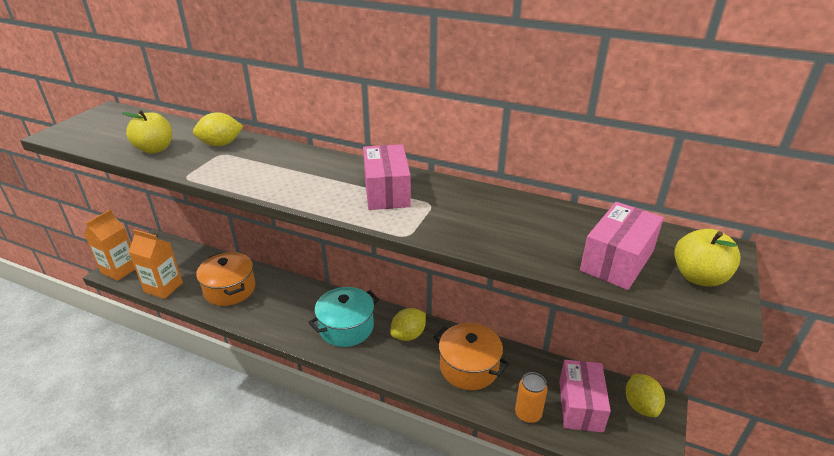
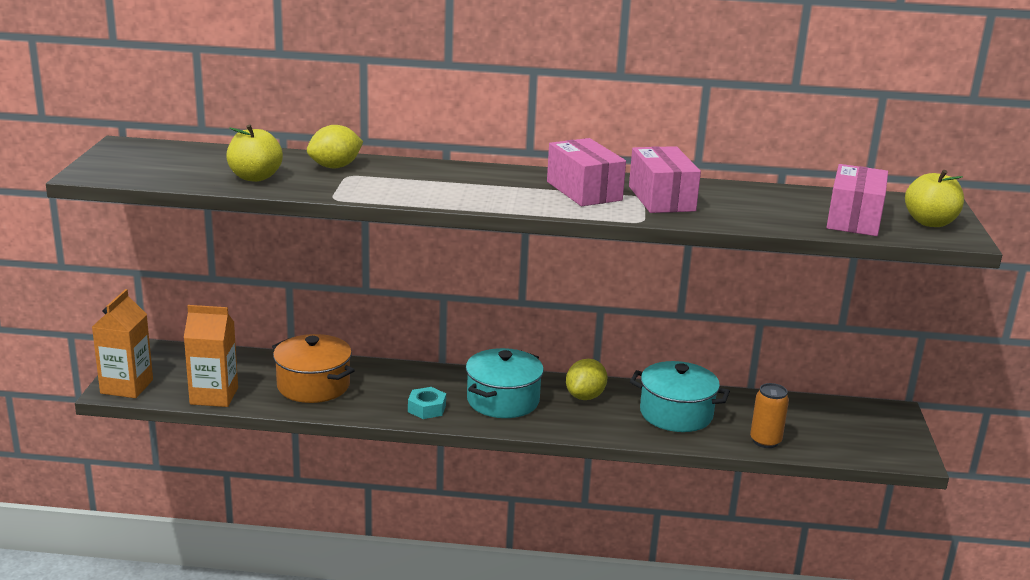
camera: 20 degrees left, 10 degrees down
orange pot [434,323,509,390] -> turquoise pot [630,361,730,432]
pink box [559,360,611,433] -> pink box moved to [629,146,701,213]
yellow lemon [626,374,665,417] -> none
none -> turquoise nut [408,387,446,419]

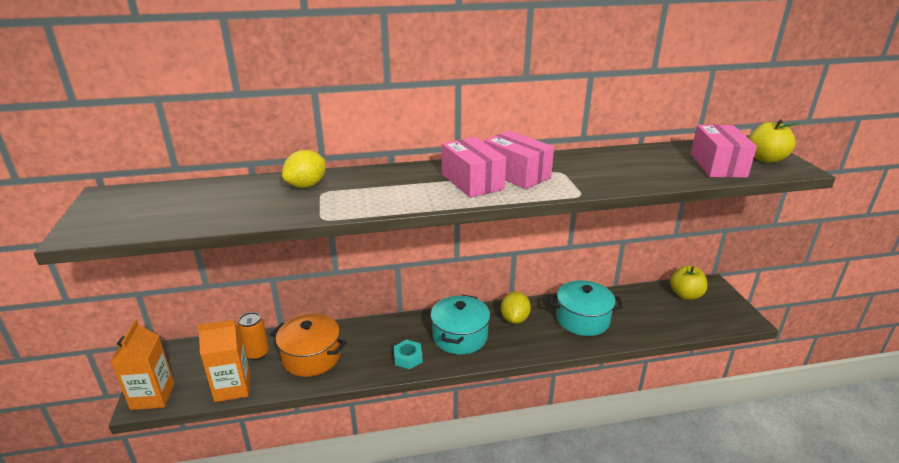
camera: 15 degrees left, 5 degrees up
yellow apple [226,124,283,182] -> yellow apple moved to [670,266,708,300]
pink box [629,146,701,213] -> pink box moved to [442,137,506,198]
orange can [750,383,789,448] -> orange can moved to [238,312,269,361]

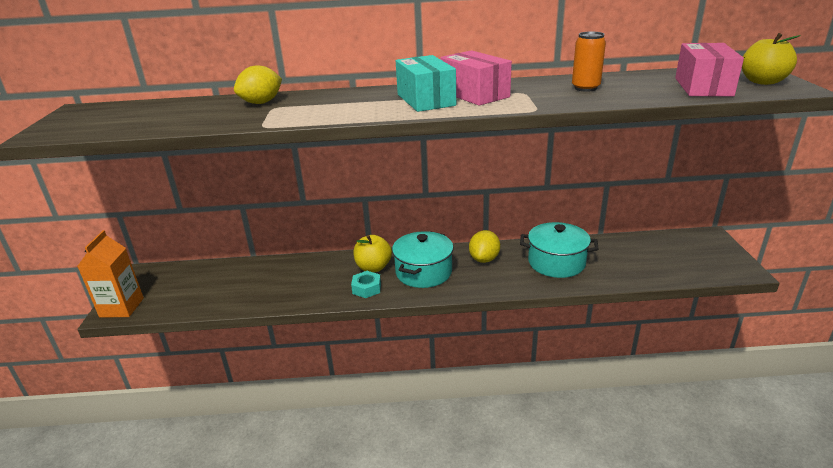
camera: 10 degrees right, 0 degrees up
orange carton [197,320,251,402] -> none
orange can [238,312,269,361] -> orange can moved to [572,32,606,92]
orange pot [271,314,347,377] -> none
pink box [442,137,506,198] -> turquoise box [396,55,456,112]
yellow apple [670,266,708,300] -> yellow apple moved to [353,235,392,272]

